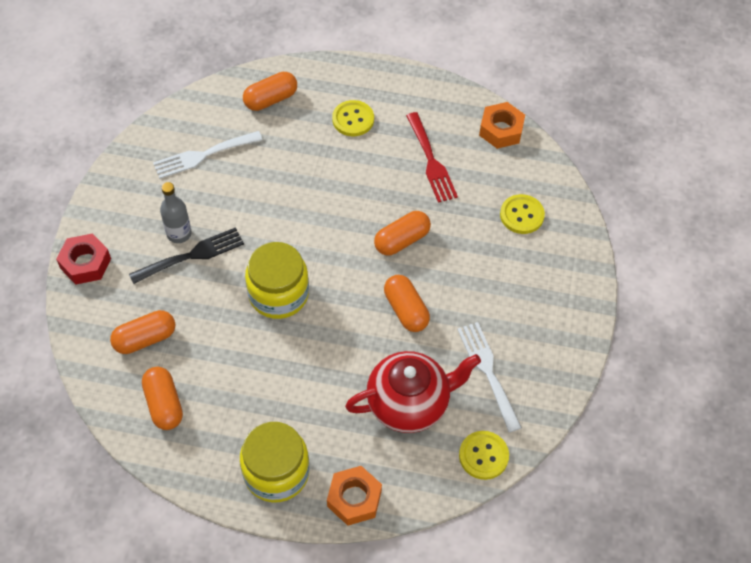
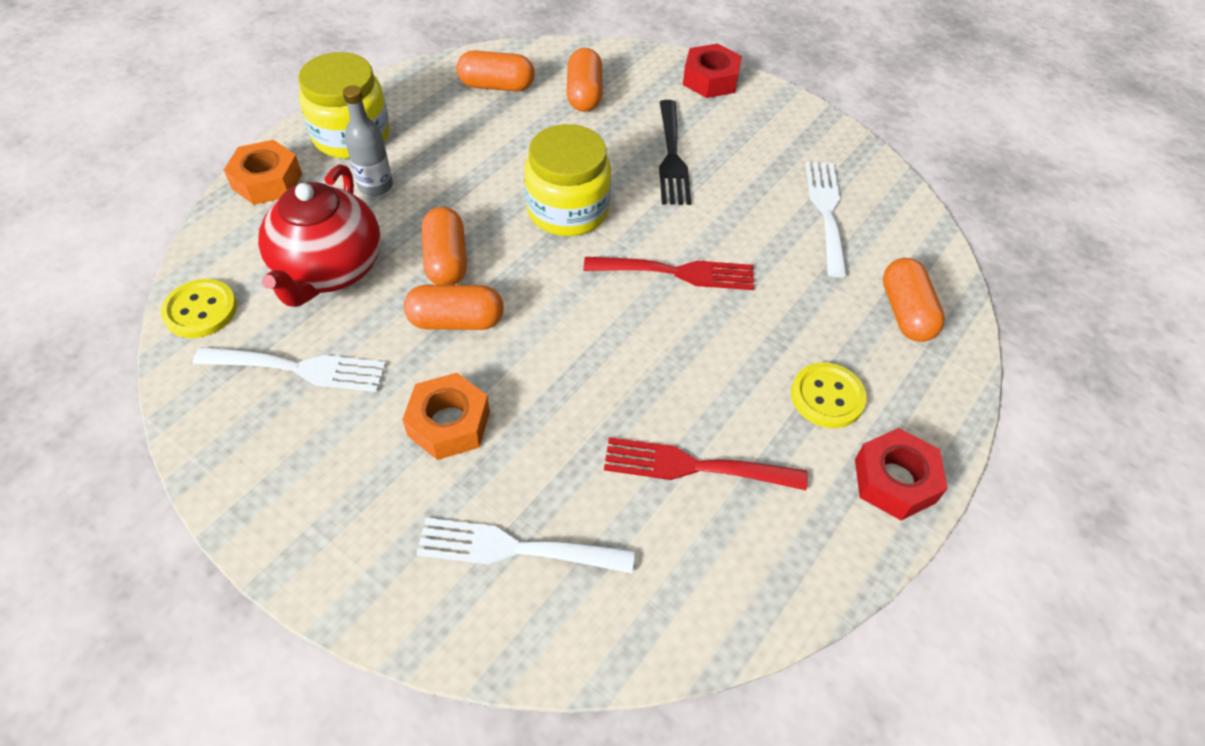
camera: 115 degrees right, 5 degrees down
grey bottle [160,182,192,243] -> grey bottle moved to [343,85,393,196]
orange capsule [374,211,431,256] -> orange capsule moved to [422,207,467,285]
orange nut [479,102,525,149] -> orange nut moved to [402,373,490,460]
yellow button [500,194,545,234] -> white fork [416,518,635,573]
none -> red fork [584,257,754,290]
none -> red nut [855,428,948,520]

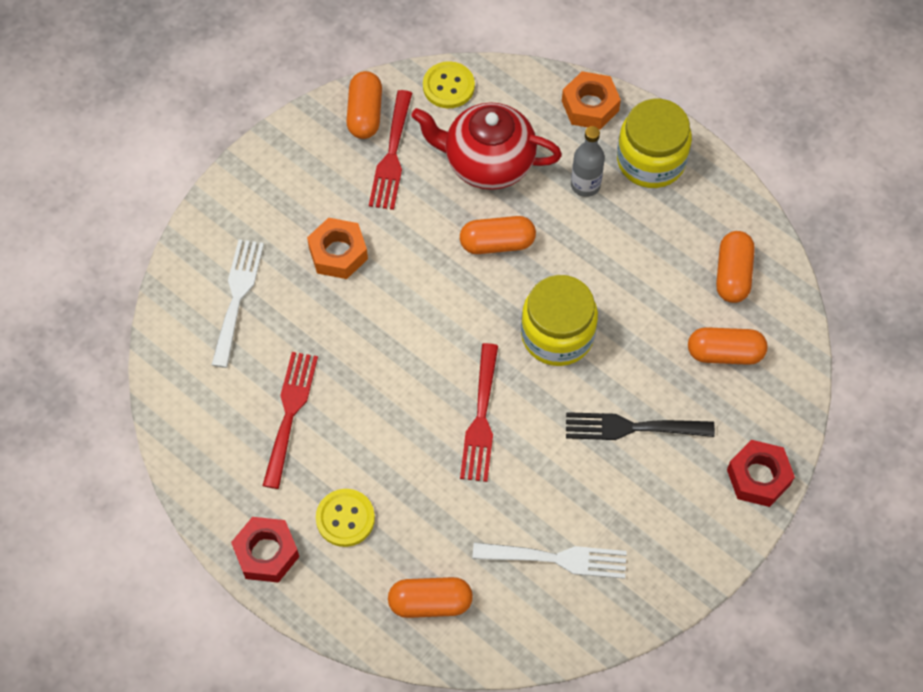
camera: 95 degrees right, 10 degrees up
white fork [193,347,386,392] -> red fork [369,90,412,210]
orange capsule [404,285,504,330] -> orange capsule moved to [346,71,382,139]

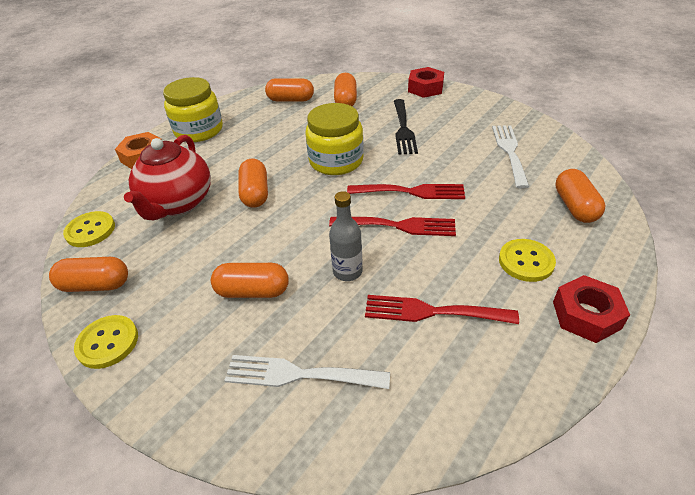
camera: 90 degrees left, 20 degrees down
orange nut [307,218,368,279] -> orange capsule [211,263,289,298]
red fork [369,90,412,210] -> red fork moved to [329,217,456,236]
grey bottle [571,126,605,197] -> grey bottle moved to [329,191,363,281]
none -> yellow button [74,315,138,369]

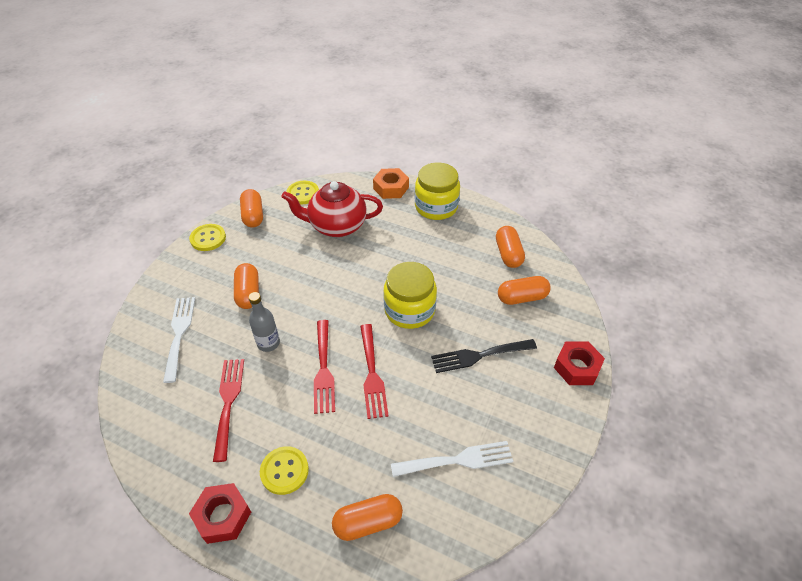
camera: 75 degrees right, 5 degrees up
orange capsule [239,159,268,208] -> none

